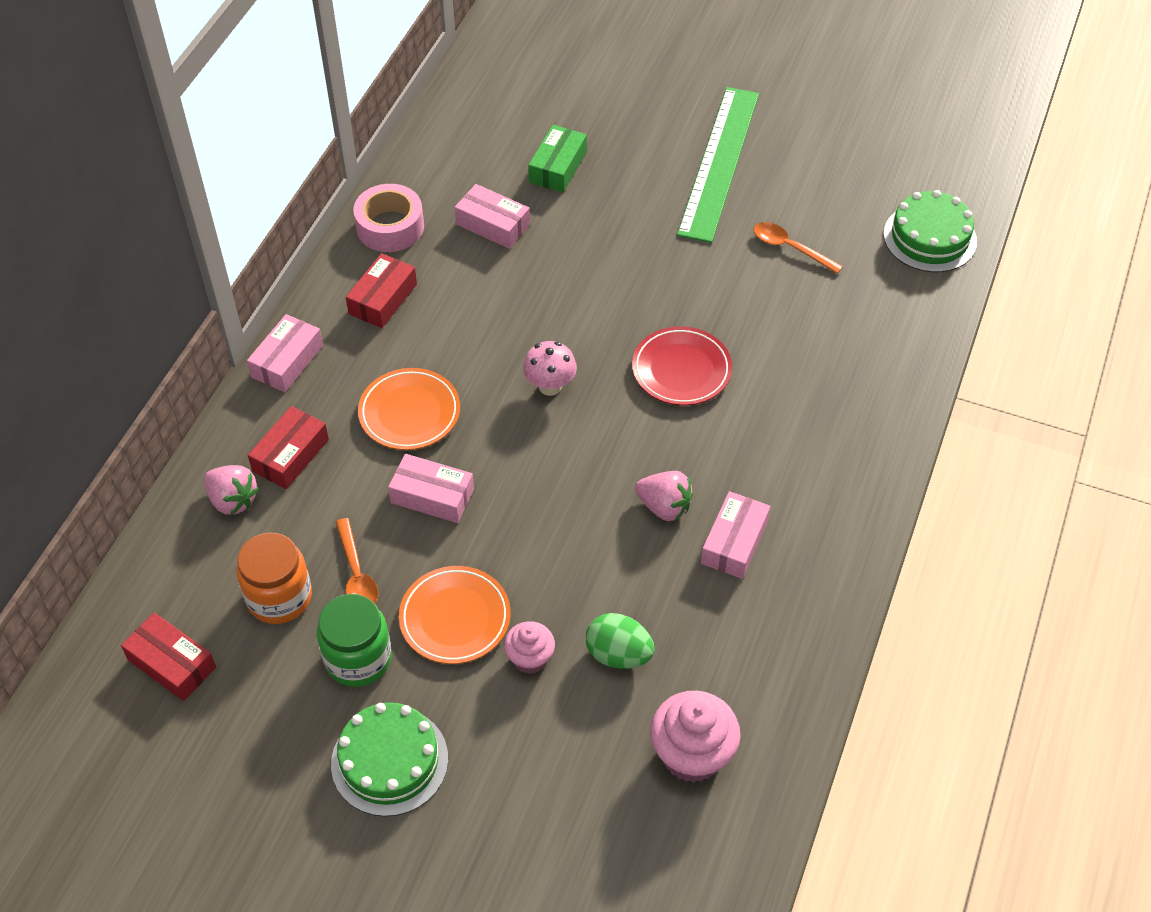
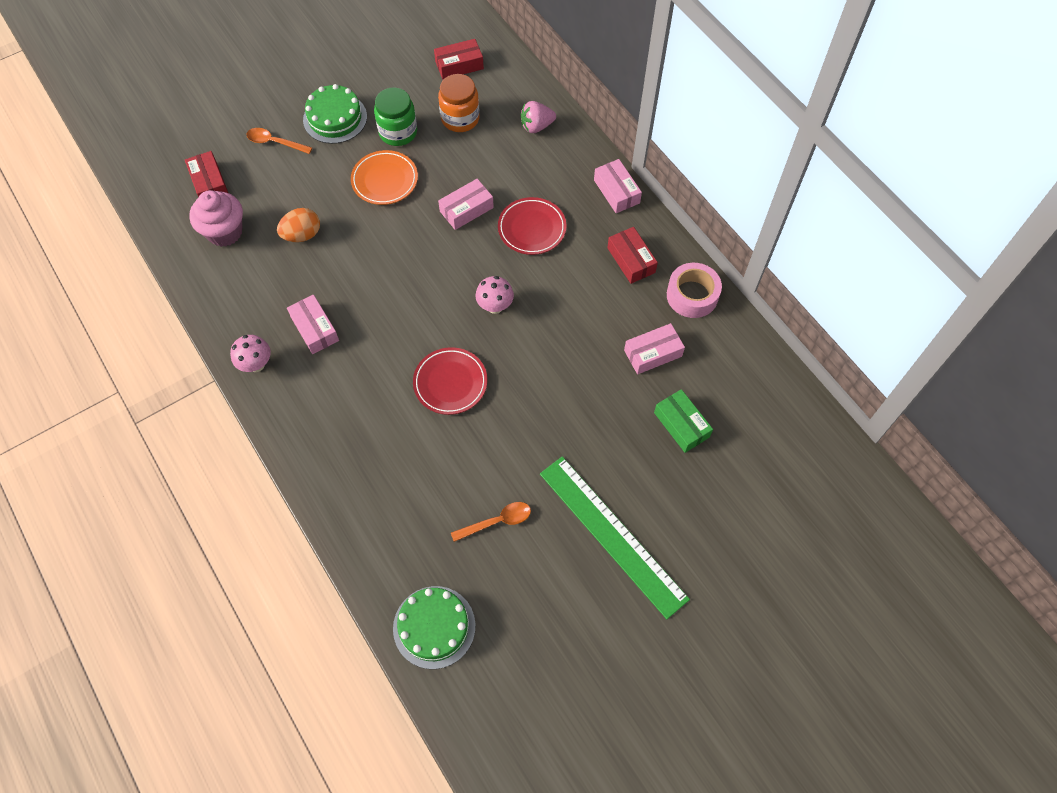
camera: 125 degrees right, 10 degrees up
red box [248,406,329,489] -> red box moved to [185,151,228,197]
orange spoon [336,518,378,604] -> orange spoon moved to [246,128,312,154]
orange plate [358,368,460,450] -> red plate [498,197,566,255]
pink cupcake [504,621,555,674] -> none
green egg [586,613,654,669] -> orange egg [277,208,320,242]
pink strawberry [635,471,693,521] -> none
none -> pink mushroom [230,335,271,372]

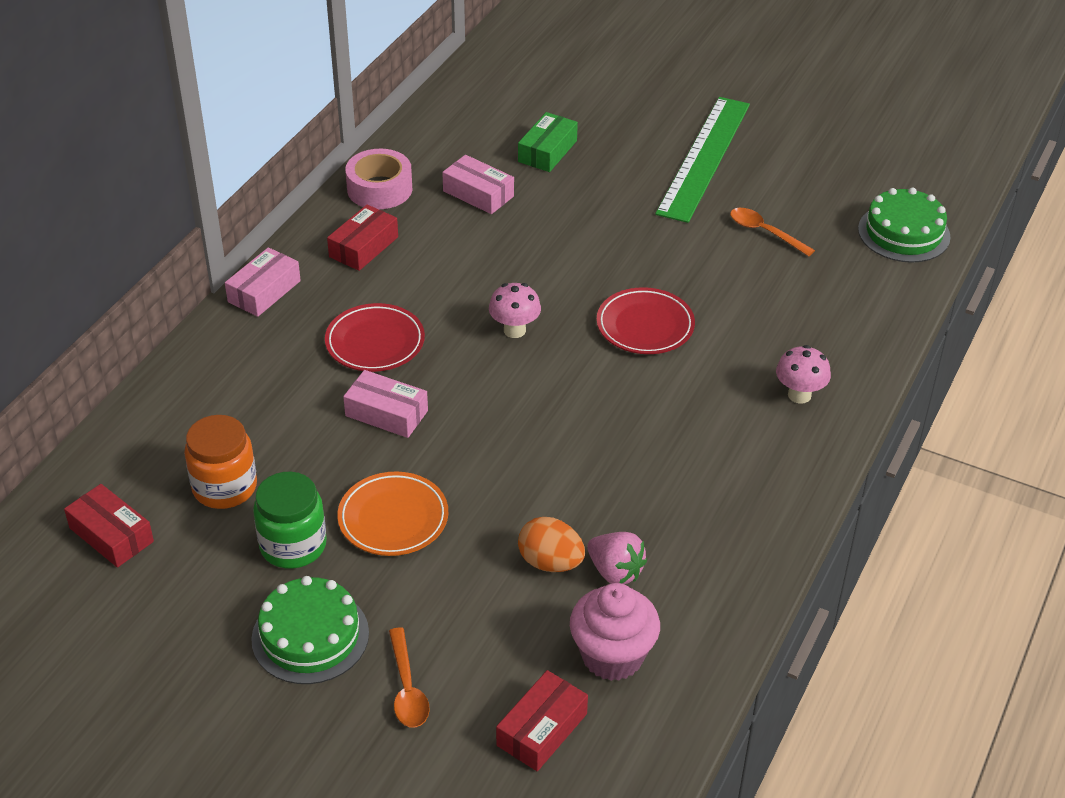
camera: 120 degrees left, 20 degrees down
pink mushroom [230,335,271,372] -> pink mushroom moved to [776,345,831,404]
pink box [287,295,339,354] -> none
pink strawberry [521,101,556,133] -> pink strawberry moved to [587,532,647,584]

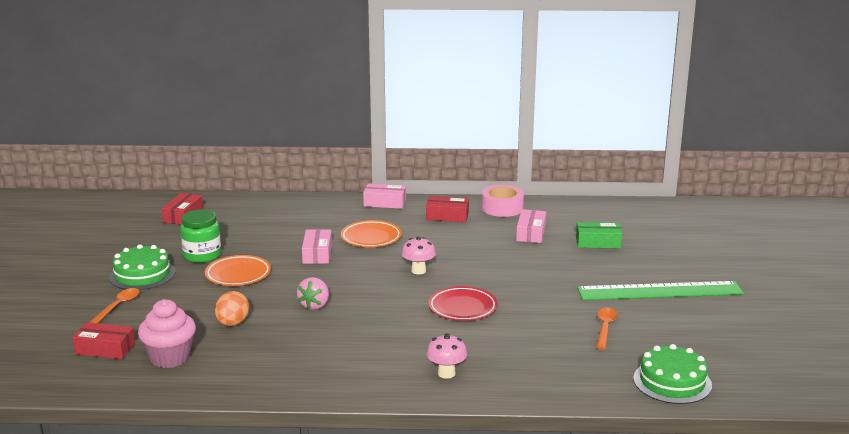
camera: 65 degrees right, 20 degrees down
orange jar [184,415,257,509] -> none
red plate [325,303,425,372] -> orange plate [341,220,402,247]
orange spoon [389,627,430,727] -> orange spoon turned 150 degrees clockwise [90,288,139,323]
pink strawberry [587,532,647,584] -> pink strawberry moved to [297,277,329,310]

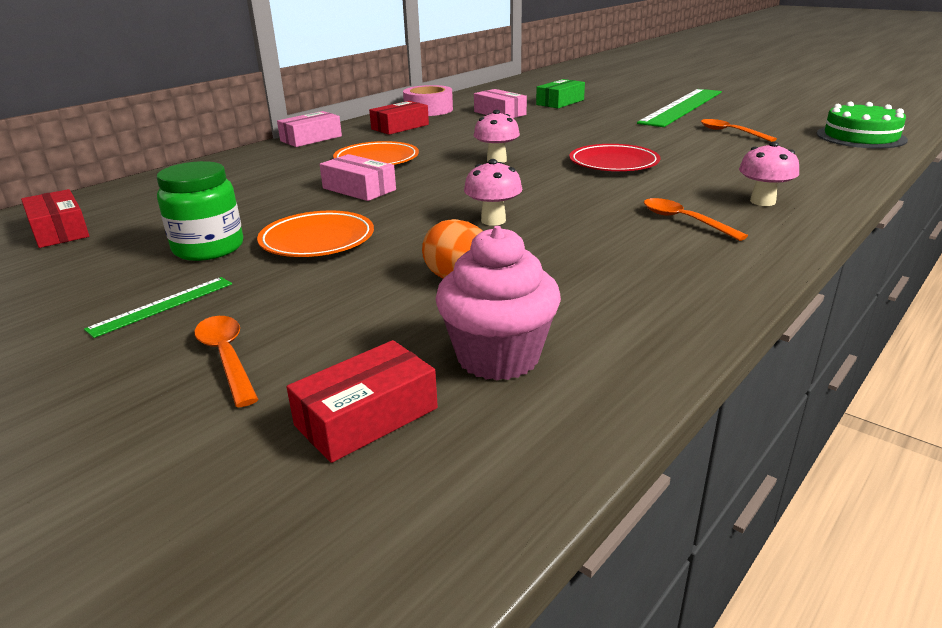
camera: 50 degrees left, 5 degrees up
green cake [109,244,175,290] -> green ruler [84,277,232,338]
pink strawberry [297,277,329,310] -> pink mushroom [464,159,522,226]
none -> orange spoon [644,198,748,241]

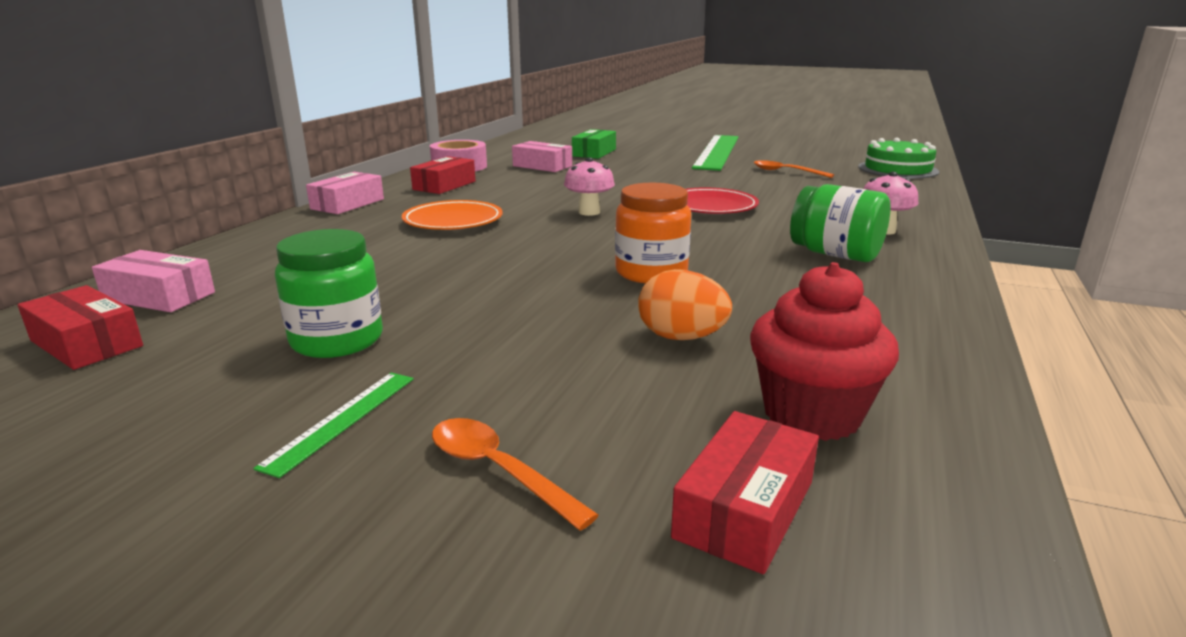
camera: 20 degrees left, 5 degrees down
orange plate [257,210,374,257] -> none
pink box [319,154,396,201] -> pink box moved to [92,250,215,312]
pink cupcake [435,226,561,380] -> red cupcake [750,262,899,441]
pink mushroom [464,159,522,226] -> orange jar [615,183,691,284]
orange spoon [644,198,748,241] -> green jar [790,184,891,262]

